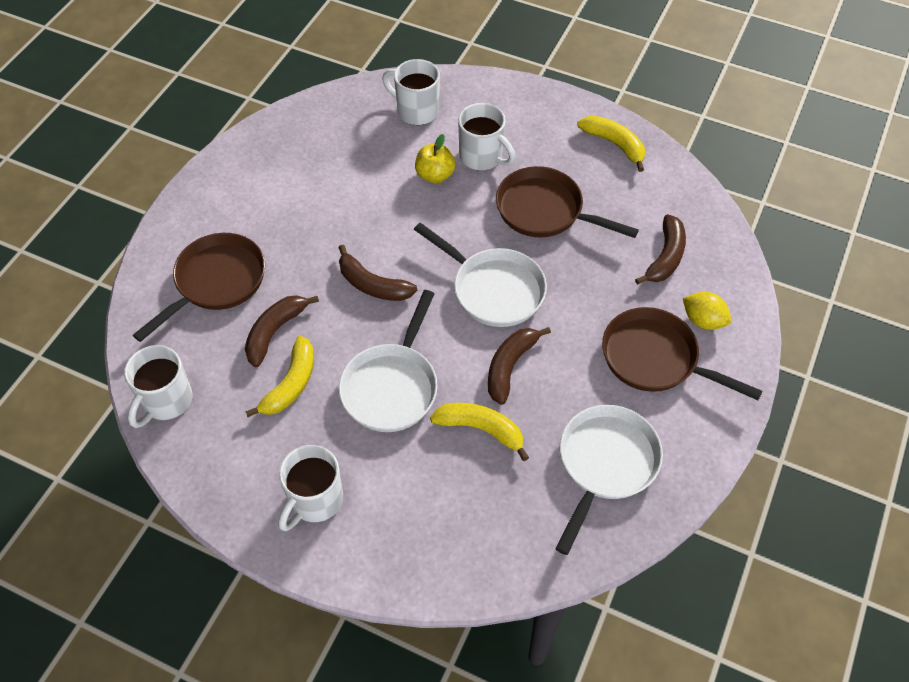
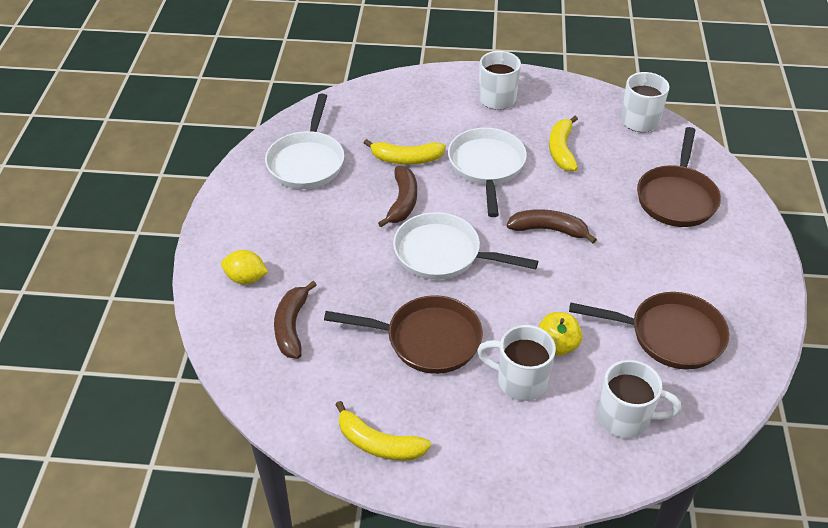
camera: 160 degrees right, 10 degrees down
brown banana [245,295,319,367] -> none
brown pan [602,307,763,400] -> brown pan moved to [569,292,729,370]

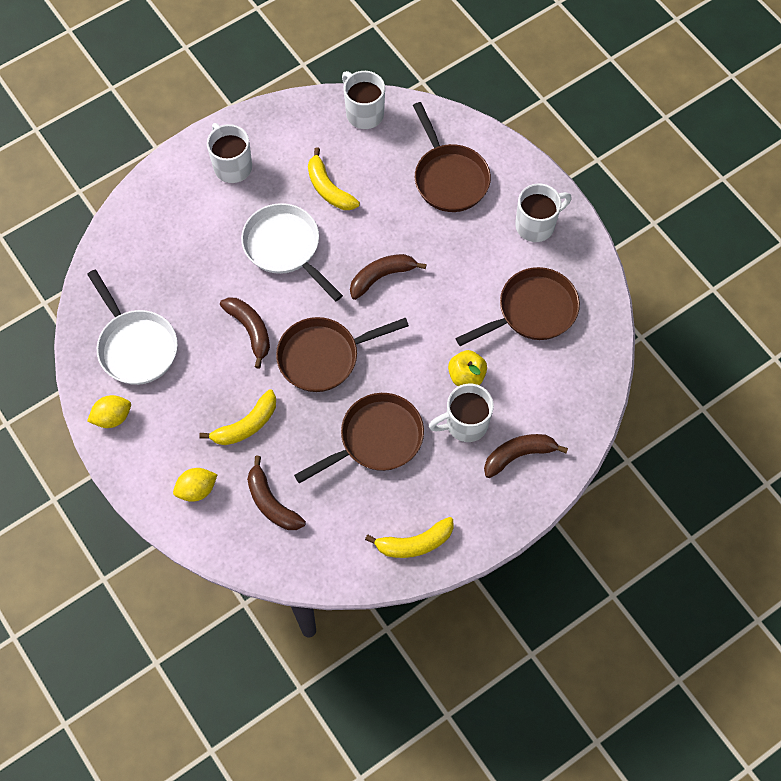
camera: 40 degrees left, 20 degrees up
yellow banana [364,139,446,165] -> yellow banana moved to [199,389,276,445]
white pan [393,212,538,280] -> brown pan [276,317,409,392]
white mug [598,360,681,438] -> white mug moved to [515,183,572,242]
none -> yellow lemon [87,395,131,428]
none -> brown banana [484,434,568,478]

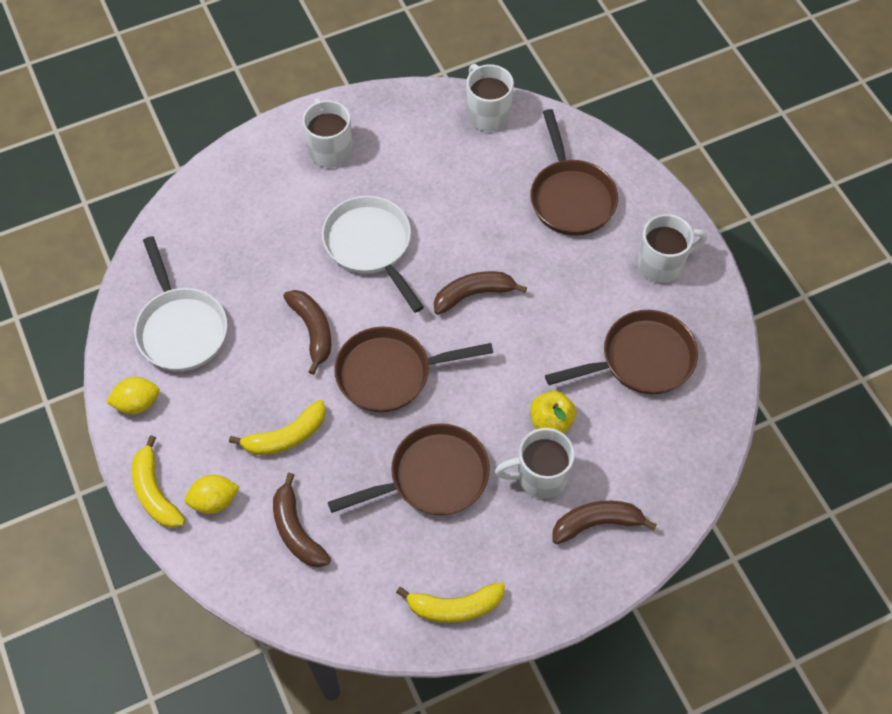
camera: 10 degrees right, 5 degrees down
yellow banana [308,147,360,210] -> yellow banana moved to [132,435,185,528]

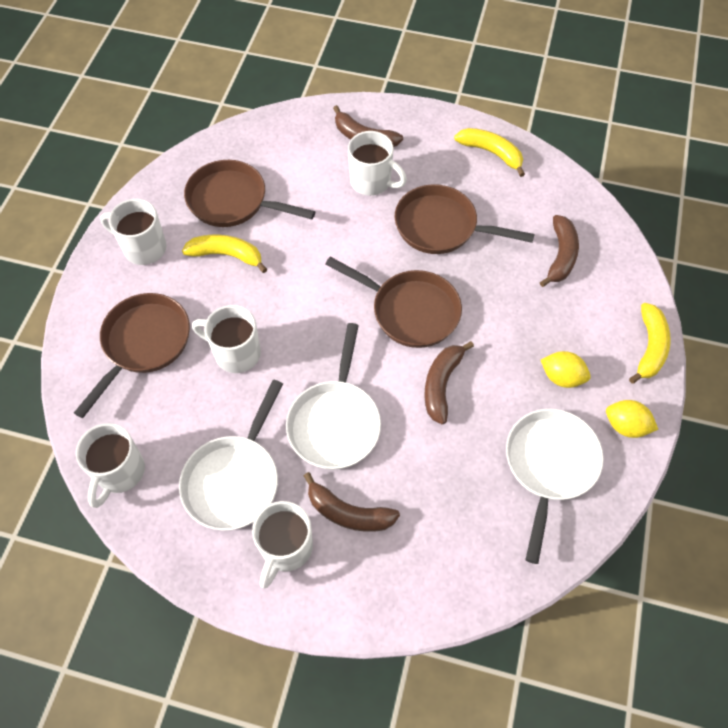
camera: 140 degrees left, 0 degrees up
yellow lemon [185,475,240,514] -> yellow lemon moved to [541,351,591,388]
yellow banana [229,400,326,455] -> yellow banana moved to [182,235,267,273]
brown banana [434,271,527,315] -> brown banana moved to [304,472,400,532]
yellow apple [531,391,576,433] -> none
none -> white pan [179,379,283,531]
none -> white mug [192,305,261,373]

